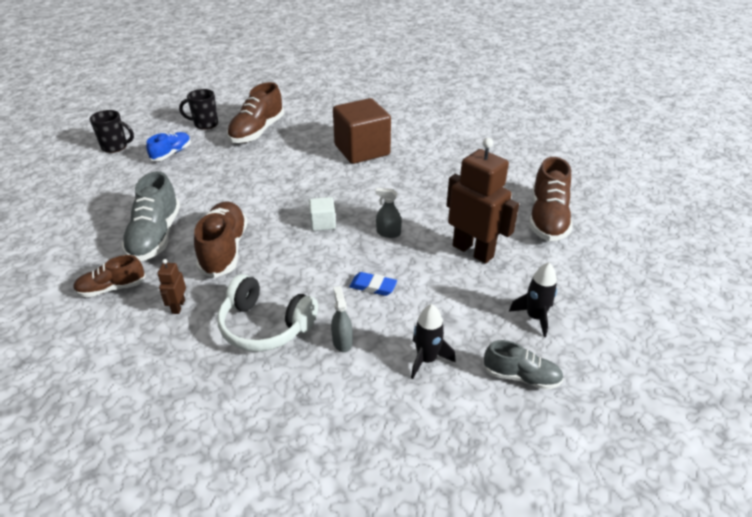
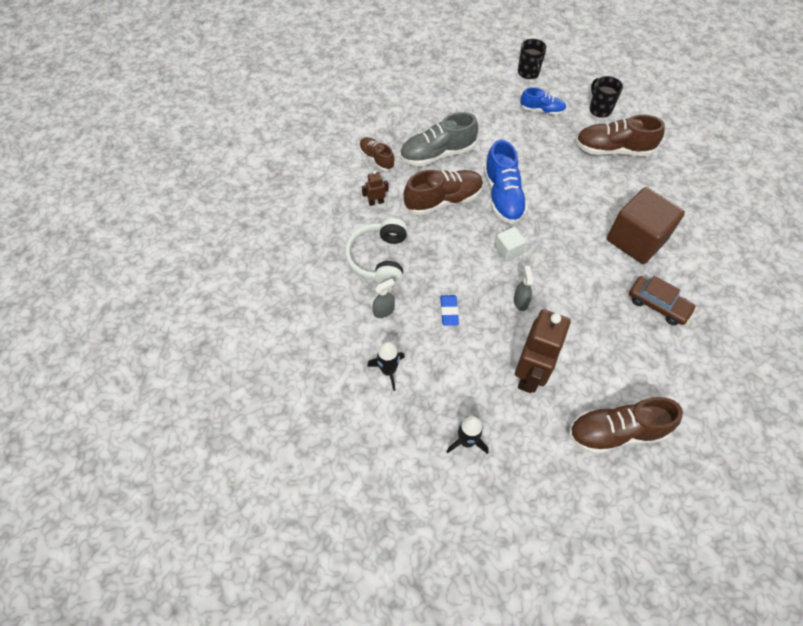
camera: 70 degrees right, 20 degrees up
grey shoe [483,340,564,390] -> none
none -> blue shoe [484,140,528,224]
none -> brown car [629,276,696,325]

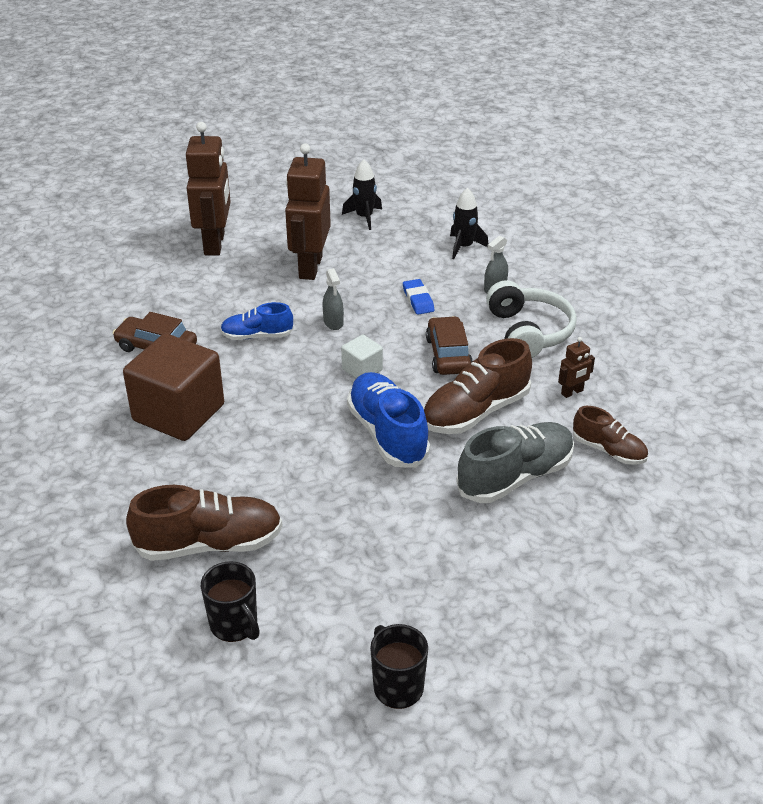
camera: 165 degrees right, 20 degrees down
blue shoe [520,87,566,115] -> blue shoe moved to [220,302,294,340]
brown shoe [569,397,683,454] -> brown robot [186,122,231,255]
none -> brown car [426,316,473,375]

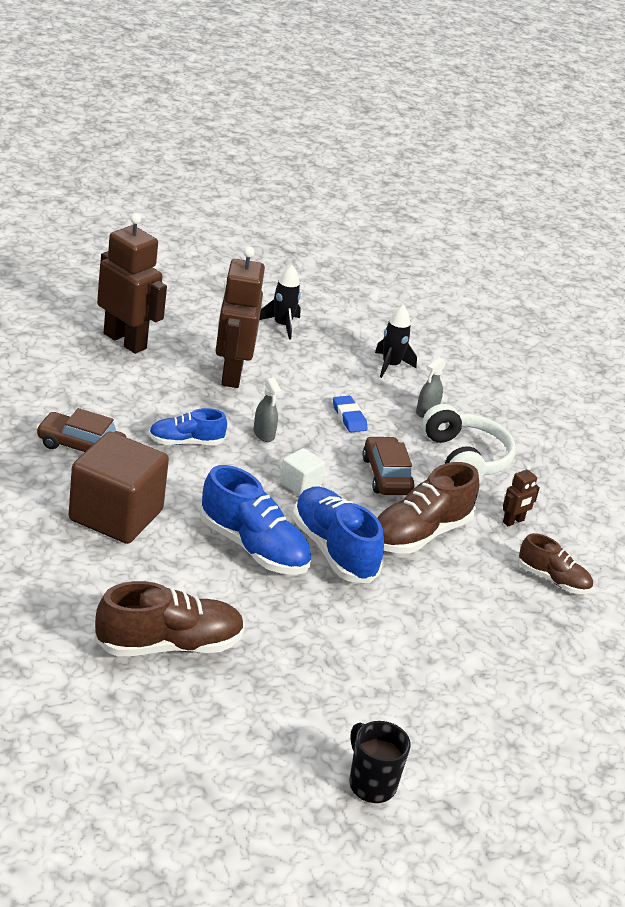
camera: 10 degrees left, 5 degrees down
brown robot [186,122,231,255] -> brown robot turned 45 degrees counterclockwise [97,213,167,354]
black mug [201,561,260,642] -> none
grey shoe [456,422,574,503] -> none
none -> blue shoe [200,465,311,575]

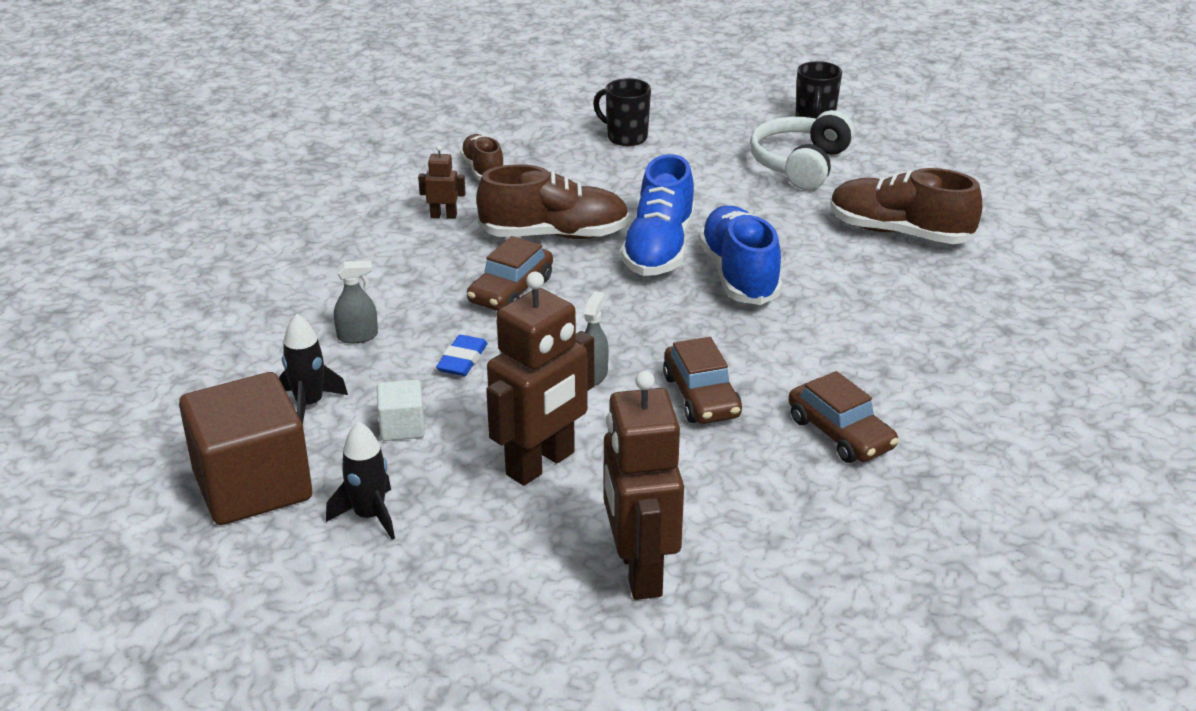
camera: 135 degrees left, 0 degrees up
brown cube [69,432,169,544] -> brown cube moved to [179,372,312,525]
blue shoe [149,408,227,445] -> brown car [663,337,742,424]
white cube [280,448,325,496] -> white cube moved to [377,380,425,441]
white headphones [422,404,516,480] -> white headphones moved to [750,110,855,190]
none -> black mug [593,78,651,146]

